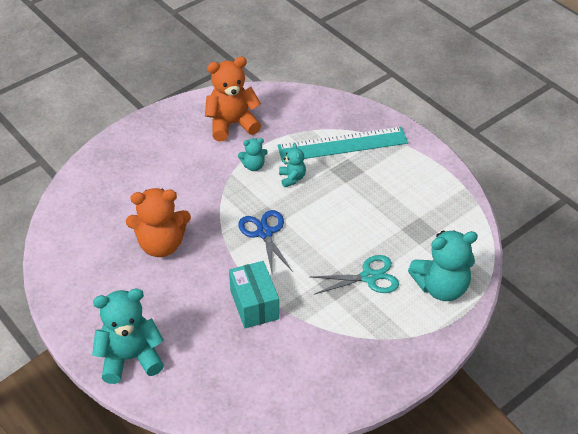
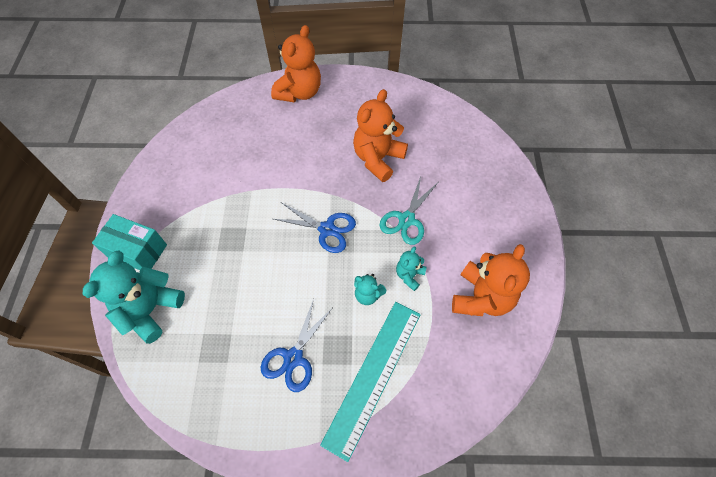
camera: 130 degrees right, 15 degrees up
turquoise teddy bear [92,289,164,384] -> orange teddy bear [271,25,321,102]
turquoise box [229,261,279,328] -> turquoise box moved to [92,214,167,270]
turquoise scissors [311,255,399,294] -> turquoise scissors moved to [379,176,438,245]
none -> blue scissors [261,299,333,392]

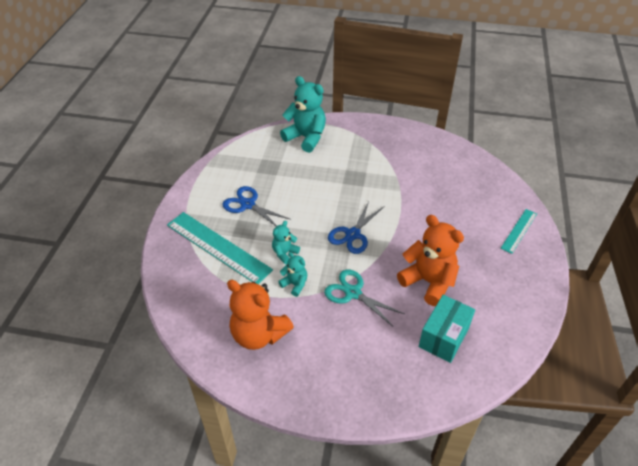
camera: 100 degrees right, 15 degrees down
turquoise box [92,214,167,270] -> turquoise box moved to [419,295,475,363]
orange teddy bear [271,25,321,102] -> turquoise ruler [500,209,537,254]

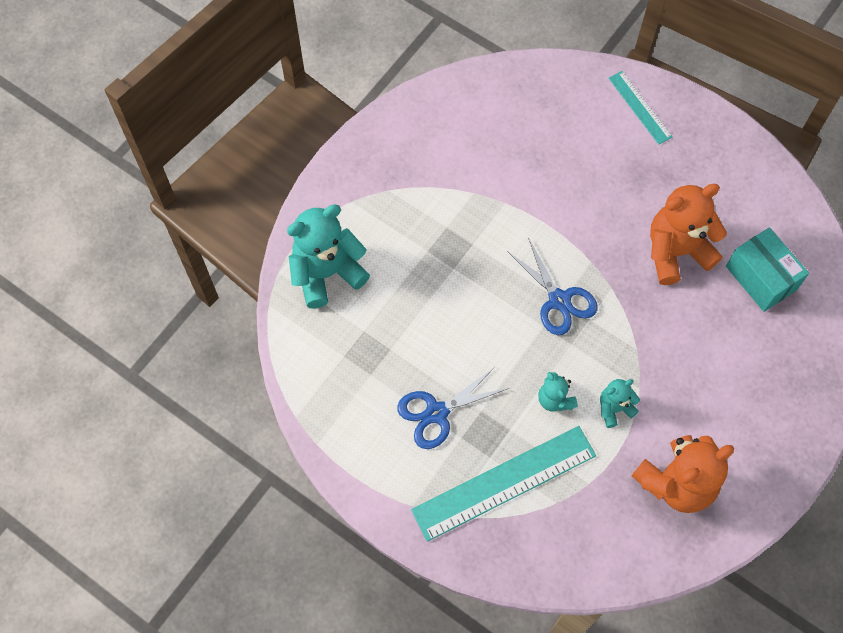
camera: 65 degrees left, 20 degrees up
turquoise scissors [324,270,404,327] -> none

